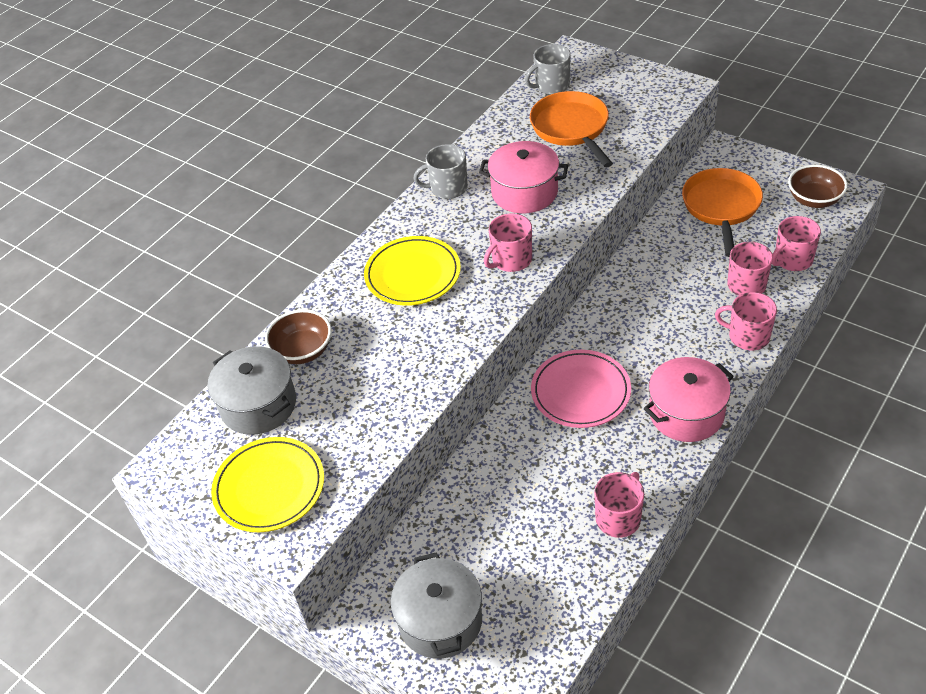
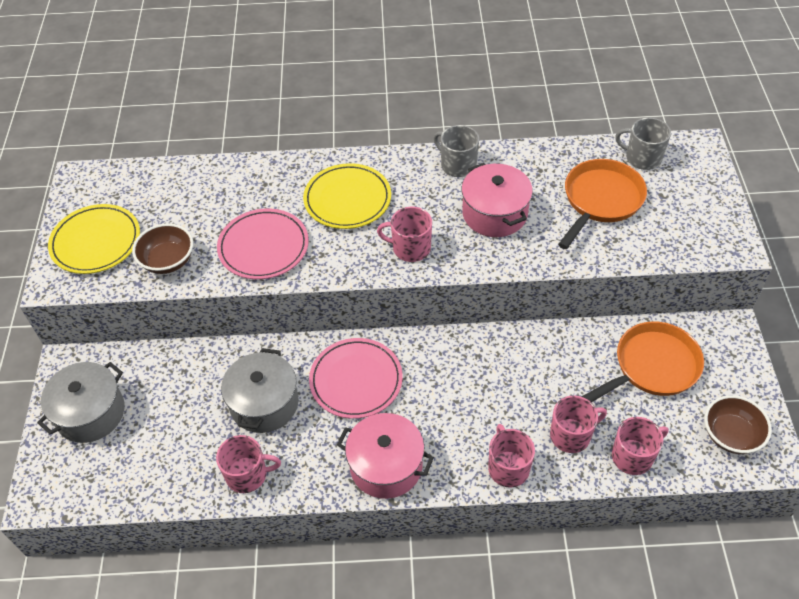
camera: 50 degrees right, 5 degrees up
grey pot [208,346,296,435] -> grey pot moved to [221,348,299,433]
brown bowl [265,309,332,364] -> brown bowl moved to [132,223,193,274]
pink mug [772,216,821,271] -> pink mug turned 135 degrees clockwise [612,417,668,475]
none -> pink plate [217,208,309,279]

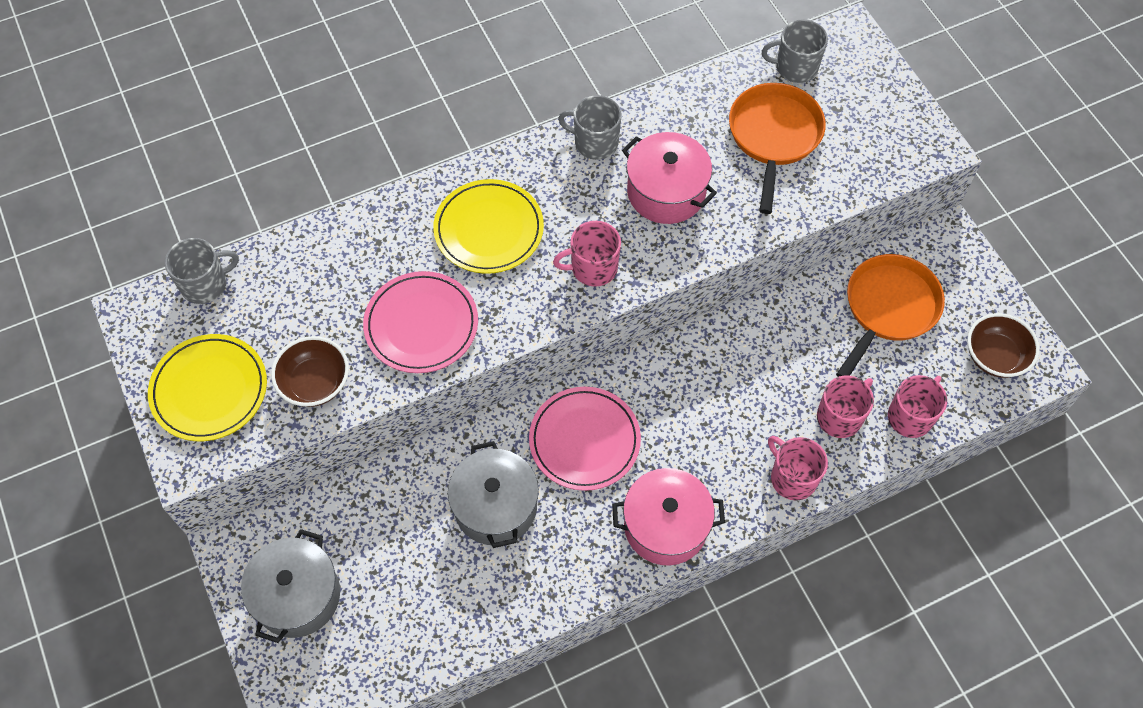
camera: 25 degrees left, 10 degrees up
pink mug [216,435,281,493] -> none
none -> grey mug [165,238,239,304]

